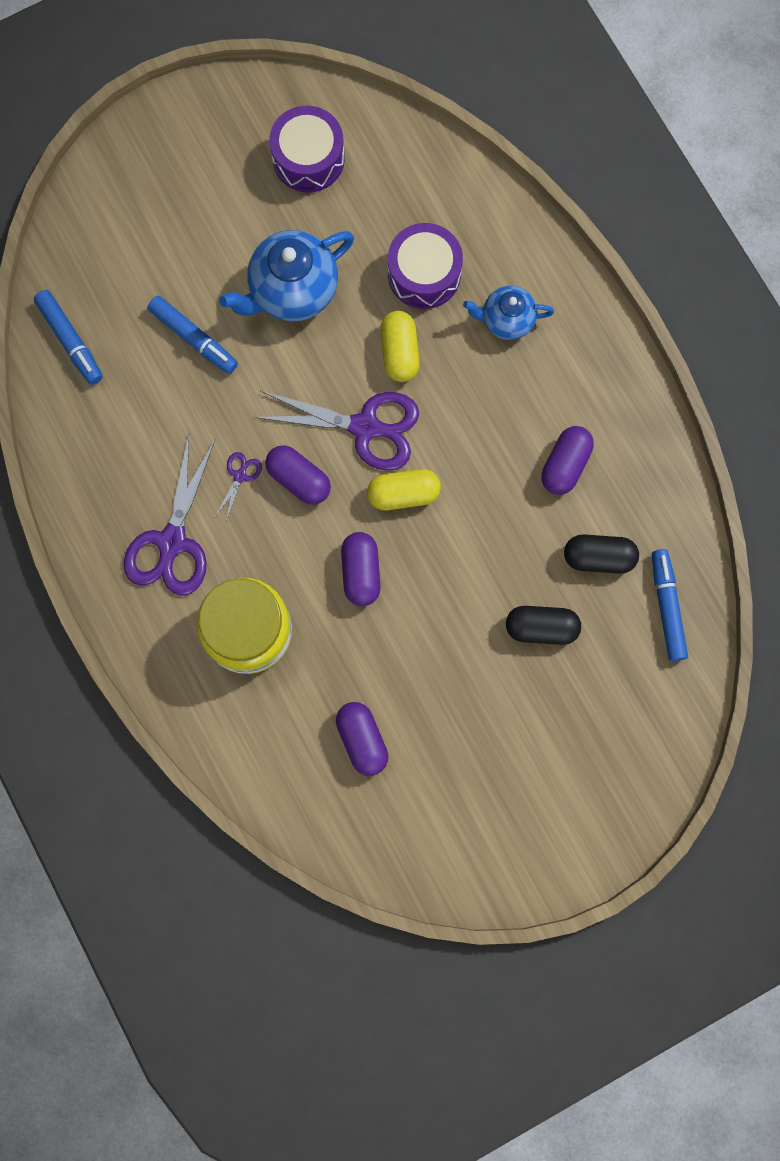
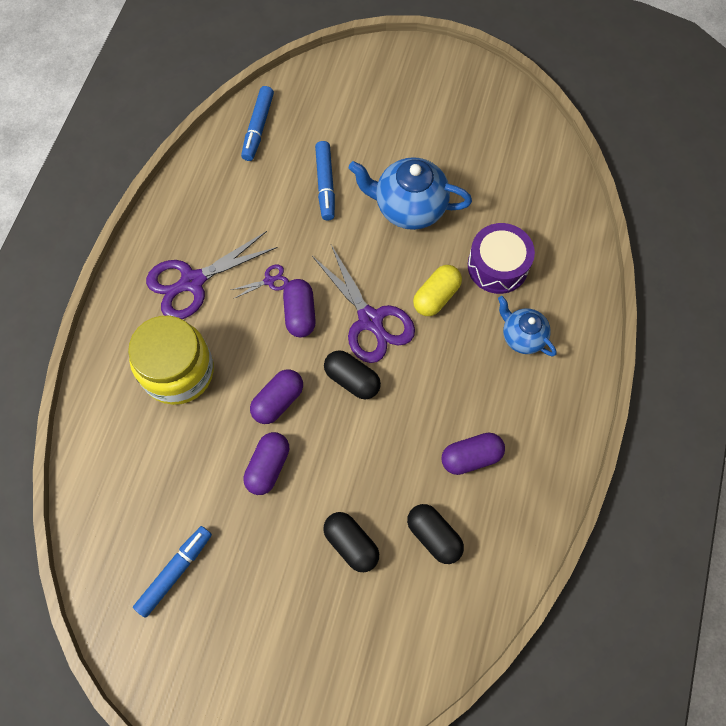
camera: 45 degrees right, 10 degrees down
purple drum [269,106,345,192] -> none
purple capsule [336,702,388,776] -> purple capsule moved to [243,432,289,495]
yellow capsule [367,469,441,510] -> black capsule [324,350,381,399]
blue marker [652,549,688,661] -> blue marker moved to [133,526,212,618]

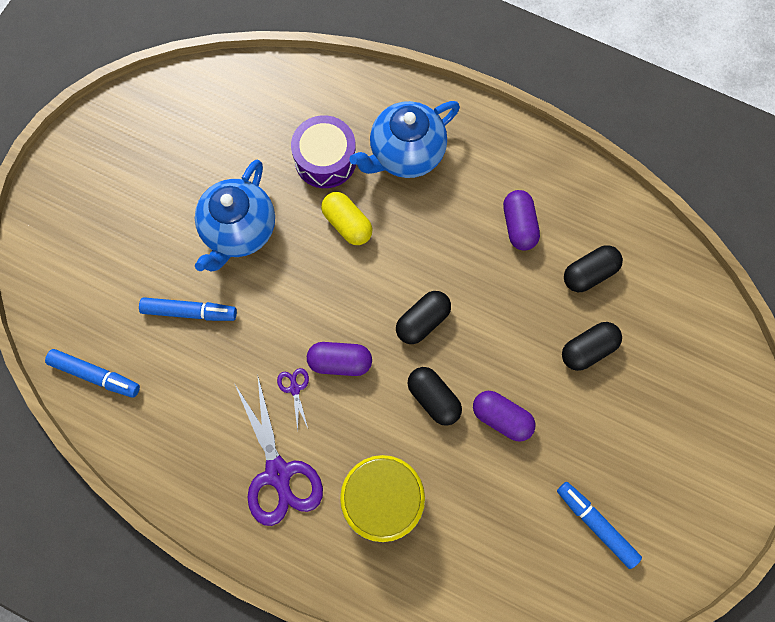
camera: 80 degrees left, 5 degrees up
purple capsule [250,370,303,424] -> black capsule [408,367,462,426]
purple scissors [312,245,415,363] -> none
blue teapot [498,296,556,356] -> blue teapot [349,101,460,178], size x1.66

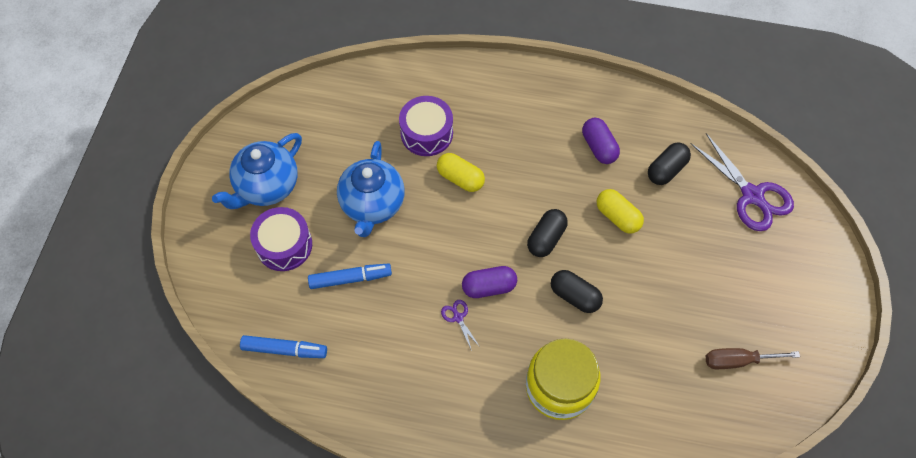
camera: 15 degrees left, 10 degrees down
purple scissors [234,374,323,526] -> purple scissors moved to [691,133,794,231]
blue teapot [349,101,460,178] -> blue teapot moved to [212,133,302,209]
purple capsule [473,391,536,442] -> none
blue marker [557,482,642,569] -> brown screwdriver [706,348,800,369]
black capsule [562,322,622,371] -> none
none -> purple drum [250,207,312,271]
none -> yellow capsule [597,189,644,234]

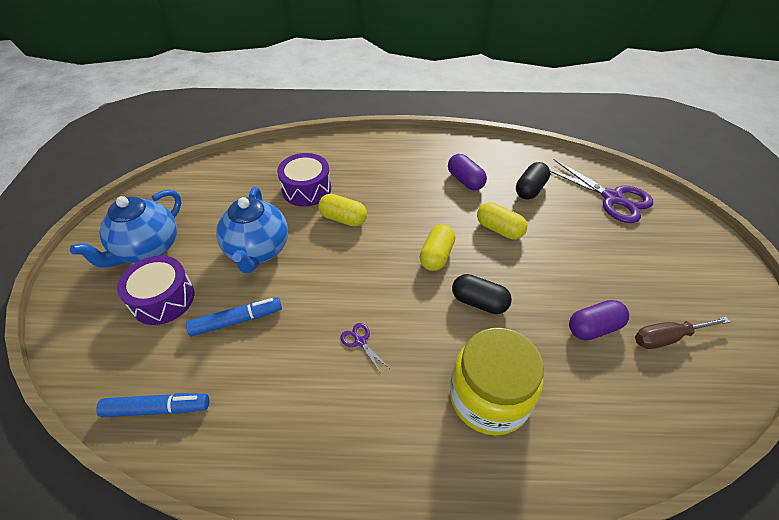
camera: 10 degrees left, 15 degrees down
purple capsule [462,266,517,298] -> purple capsule moved to [569,300,629,340]
black capsule [527,209,568,257] -> yellow capsule [420,224,455,271]

